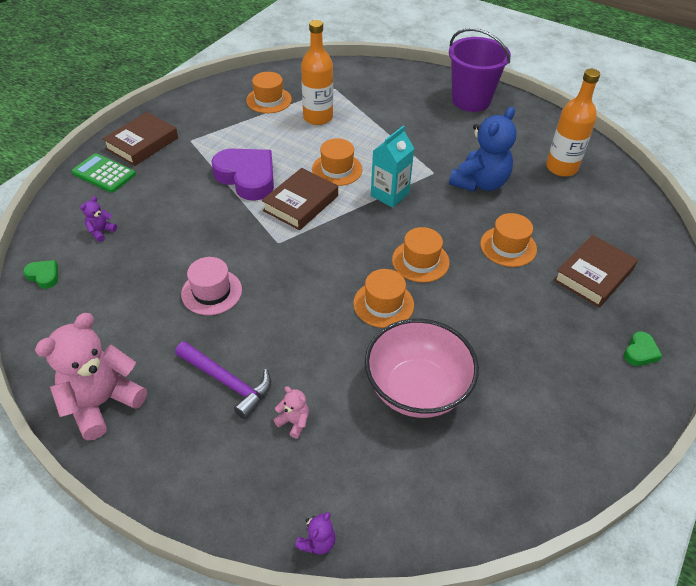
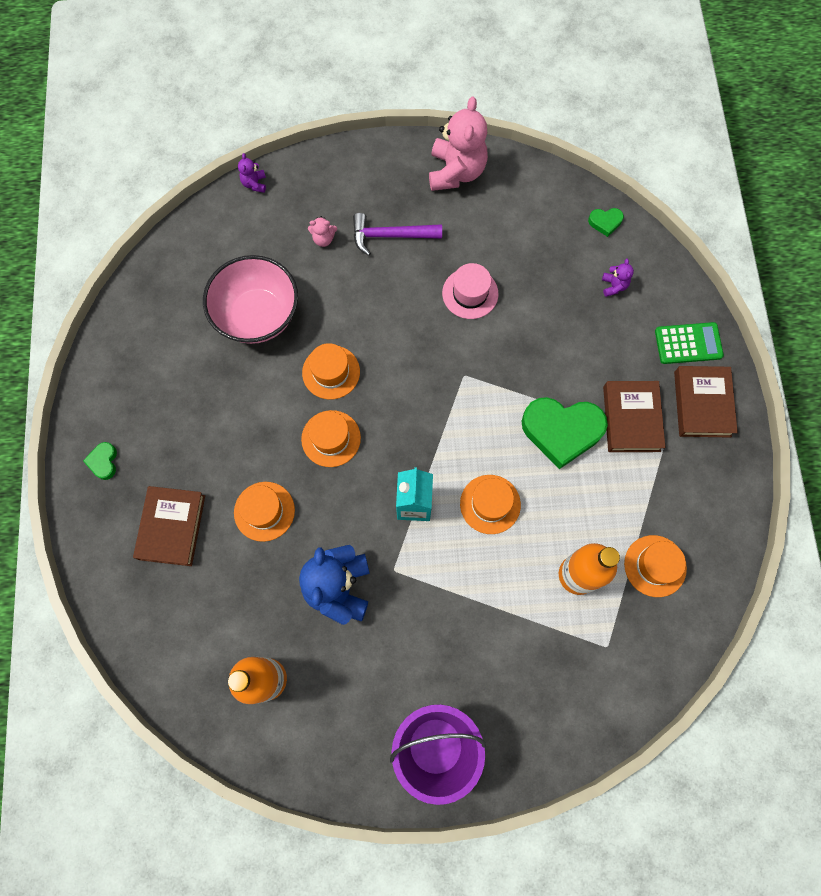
camera: 145 degrees right, 25 degrees up
purple heart [211,148,274,201] -> green heart [521,397,608,469]
brown book [262,168,338,230] -> brown book moved to [603,381,665,452]

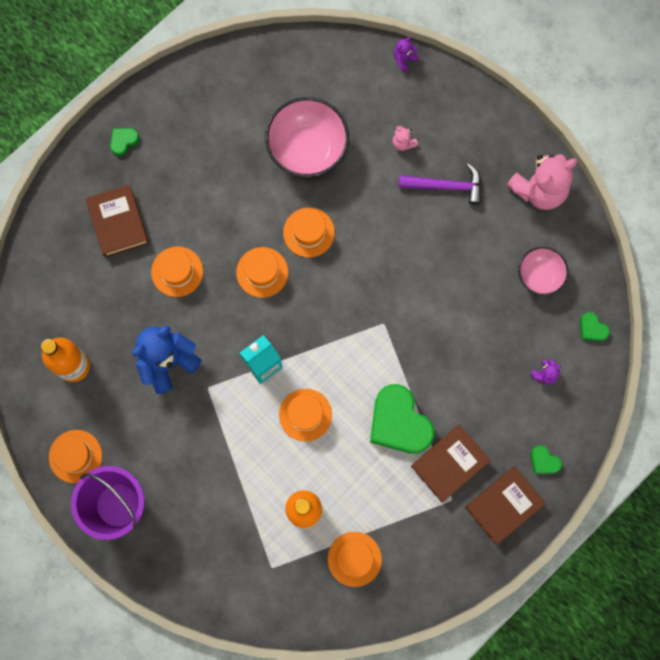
camera: 50 degrees right, 5 degrees up
brown book [133,486,205,566] -> brown book turned 75 degrees counterclockwise [86,185,149,258]
purple hammer [353,213,442,256] -> purple hammer turned 135 degrees clockwise [399,163,481,205]
pink hat [442,263,498,319] -> none
green calculator [655,322,724,364] -> green heart [531,445,562,474]
none -> orange hat [49,430,102,483]
none -> pink bowl [518,247,569,296]

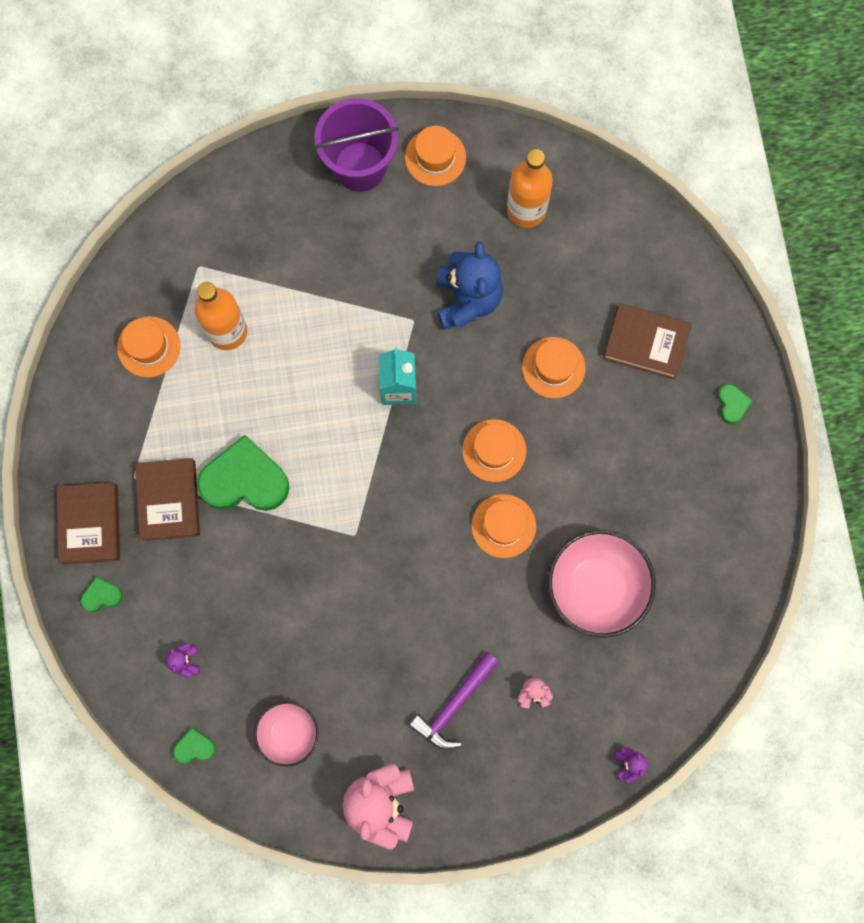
camera: 125 degrees right, 0 degrees up
orange hat [279,389,332,442] -> none

